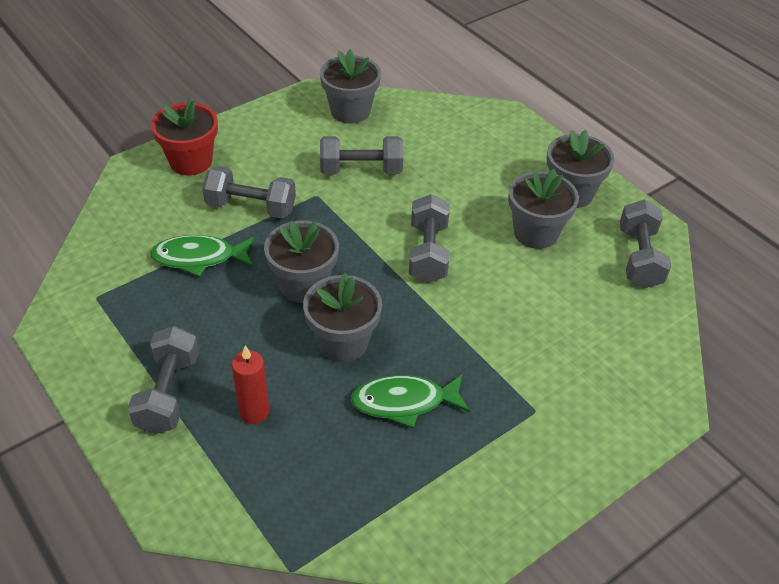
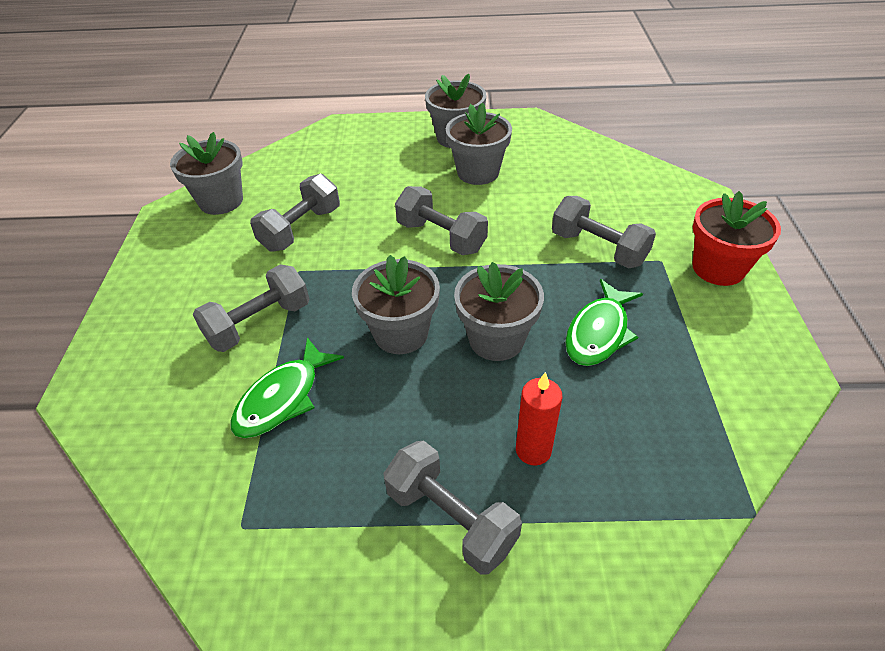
camera: 50 degrees left, 0 degrees up
red flower pot [151,98,218,175] -> red flower pot moved to [692,191,781,286]
grey dumbbell [620,200,671,288] -> grey dumbbell moved to [552,196,656,269]

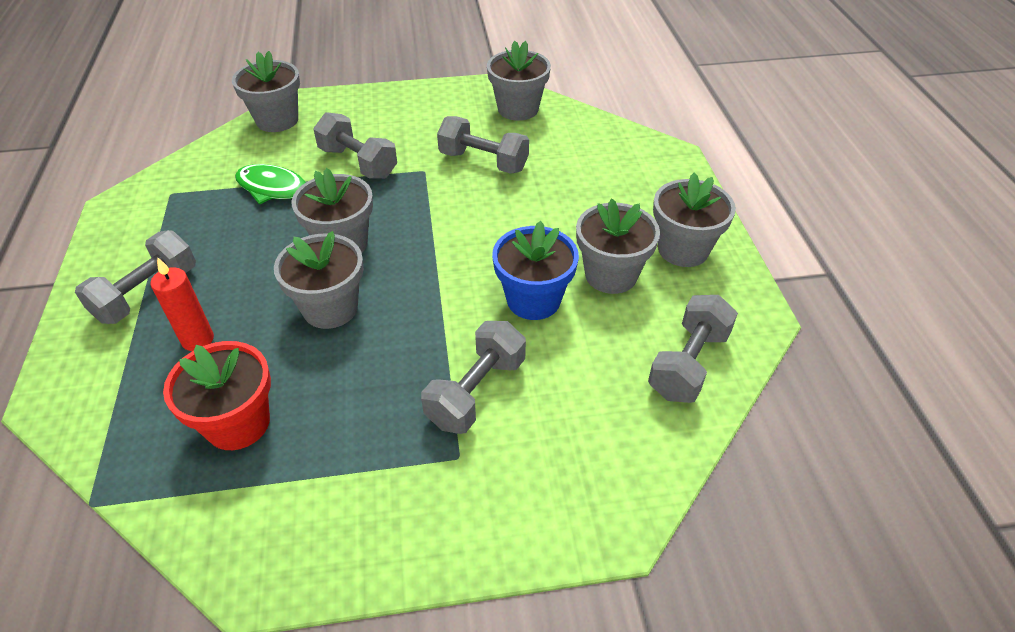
camera: 80 degrees right, 0 degrees up
grey dumbbell [395,186,488,255] -> grey dumbbell moved to [648,295,738,403]
green fish [565,279,643,366] -> none
red flower pot [692,191,781,286] -> red flower pot moved to [163,341,271,450]
none -> grey flower pot [232,51,300,132]
none -> blue flower pot [492,221,579,320]

